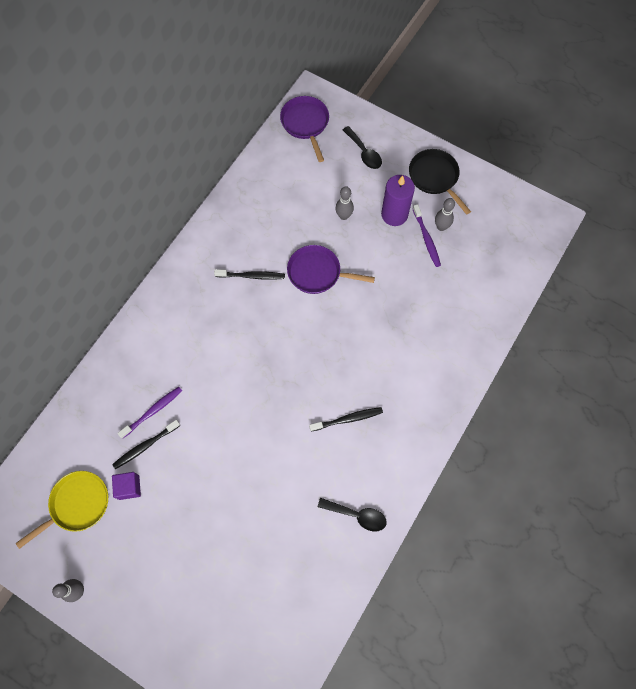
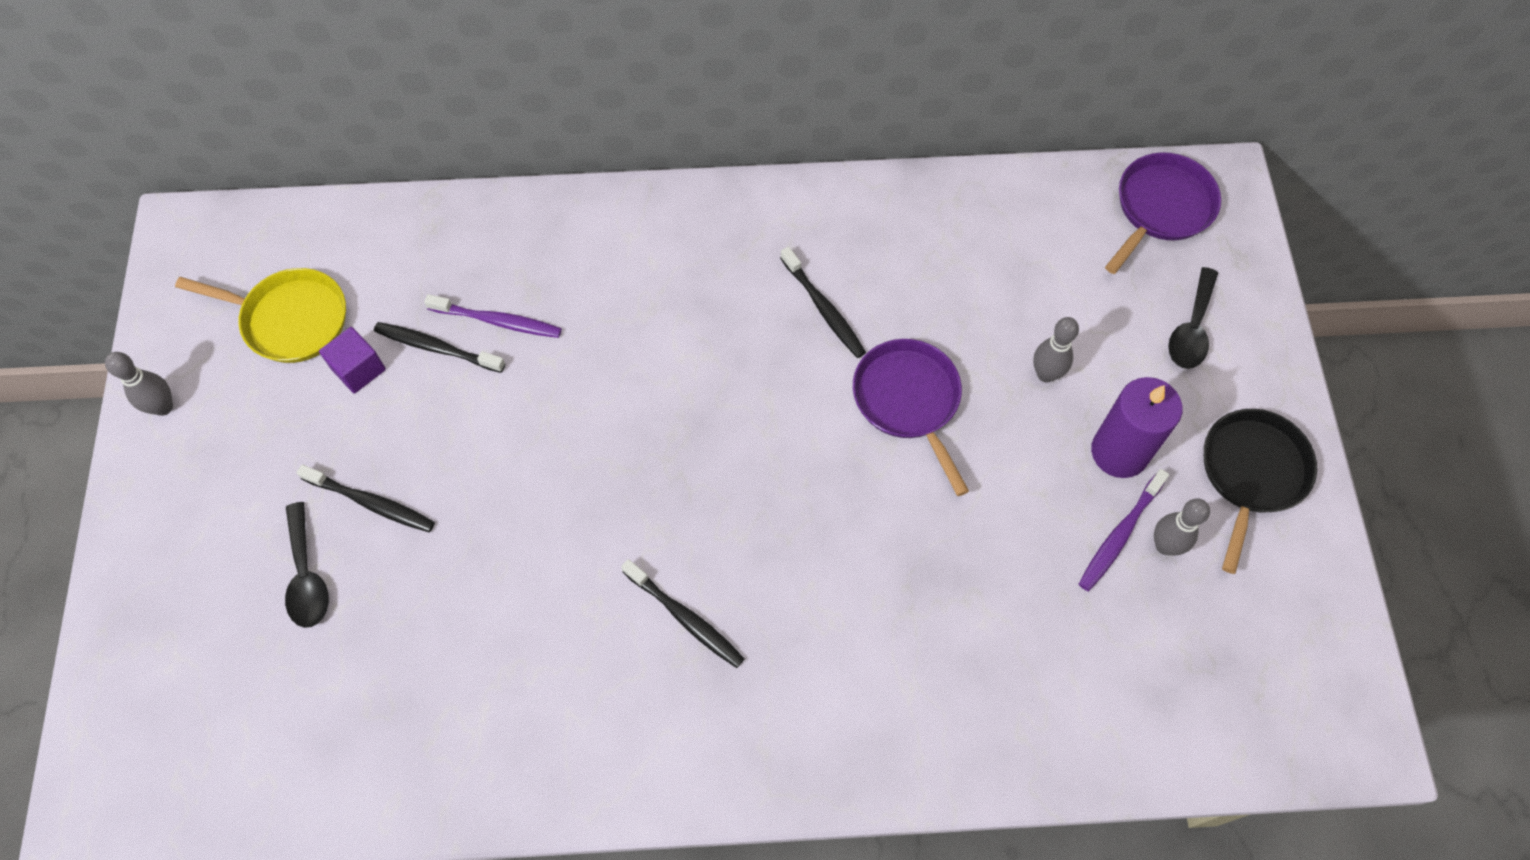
camera: 55 degrees right, 5 degrees down
black spoon [318,498,387,531] -> black spoon moved to [285,502,329,628]
none -> black toothbrush [297,465,435,532]

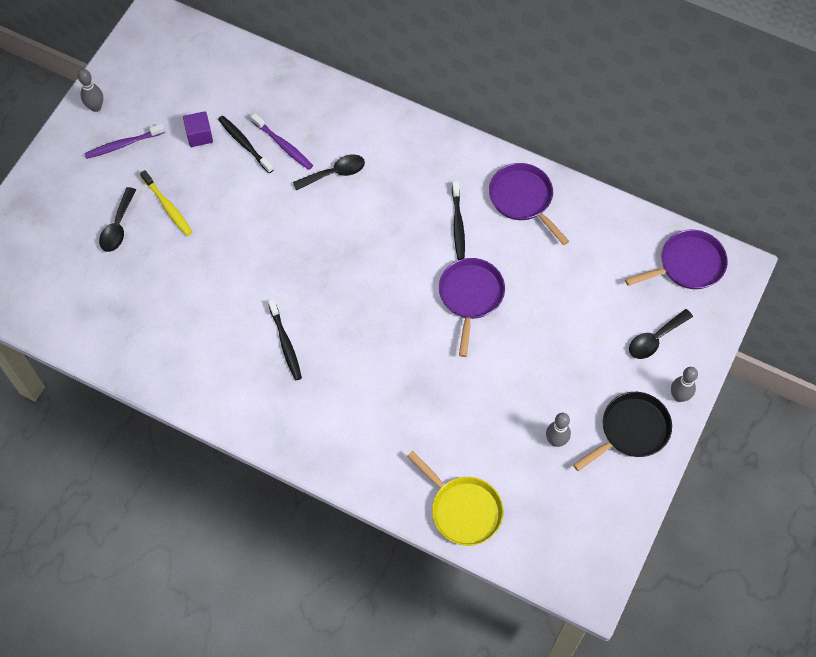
camera: 30 degrees right, 0 degrees up
yellow pan [175,268,346,363] -> yellow pan moved to [407,451,503,546]
black toothbrush [297,465,435,532] -> yellow toothbrush [140,170,192,236]
grey bowling pin [1033,317,1079,382] -> grey bowling pin moved to [671,367,698,402]
purple toothbrush [1079,469,1169,591] -> purple toothbrush moved to [84,124,165,159]
purple candle [1091,377,1182,478] -> none
none -> black spoon [293,154,365,191]
none -> purple pan [489,163,569,245]

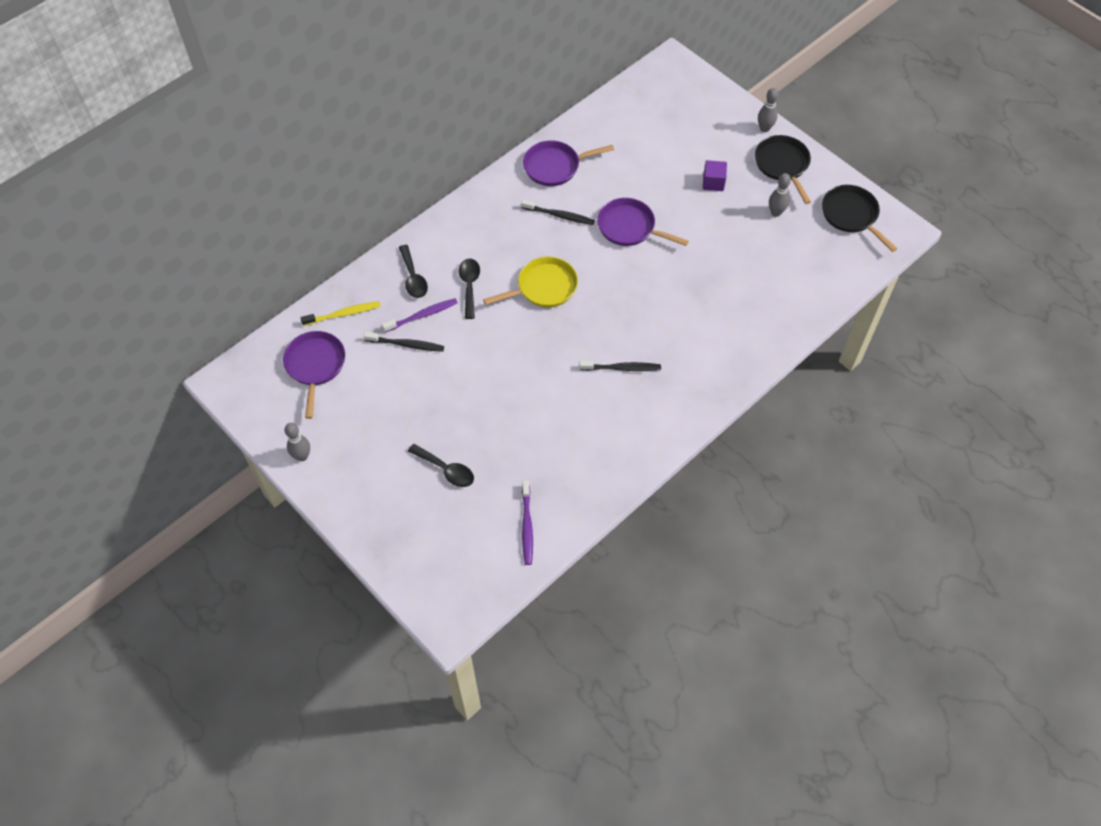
camera: 70 degrees left, 5 degrees down
purple toothbrush [84,124,165,159] -> purple toothbrush moved to [522,481,533,565]
yellow toothbrush [140,170,192,236] -> yellow toothbrush moved to [301,301,381,326]
purple cube [183,111,213,147] -> purple cube moved to [703,160,727,191]
black toothbrush [218,116,274,173] -> black toothbrush turned 150 degrees counterclockwise [364,332,444,352]
yellow pan [407,451,503,546] -> yellow pan moved to [483,257,578,307]
purple pan [625,230,728,289] -> purple pan moved to [283,331,345,419]
black spoon [629,309,693,359] -> black spoon moved to [399,245,428,298]
none -> black pan [822,185,898,252]

